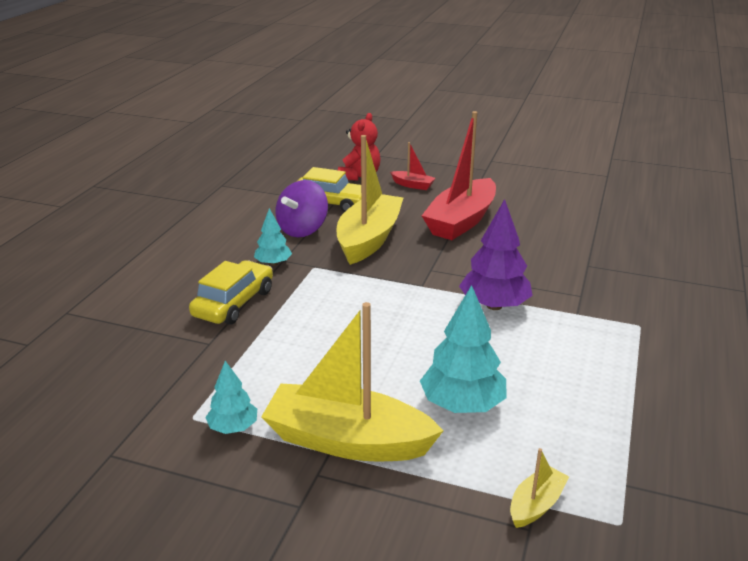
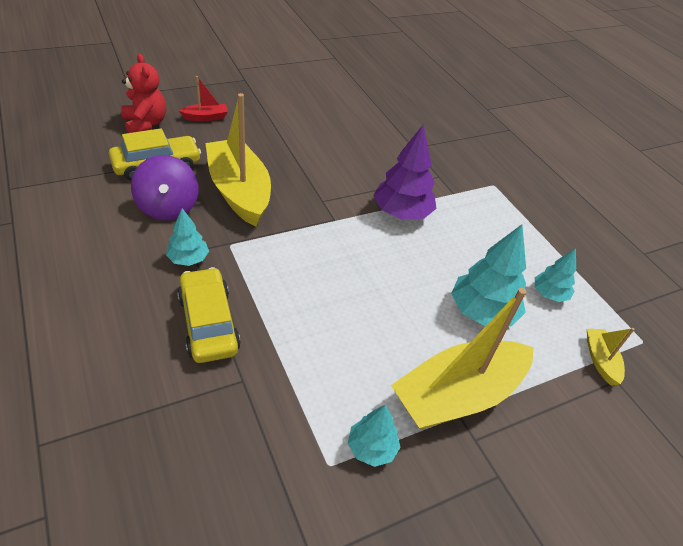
camera: 50 degrees left, 15 degrees up
red boat [422,111,496,240] -> none
none -> turquoise tree [535,248,576,302]

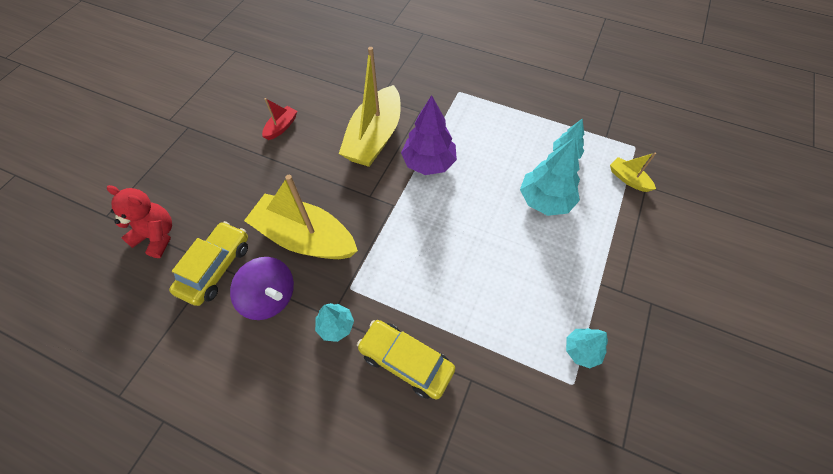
camera: 35 degrees left, 15 degrees up
red boat [179,76,228,121] -> red boat moved to [262,98,297,140]
yellow boat [391,288,534,430] -> yellow boat moved to [339,47,401,167]

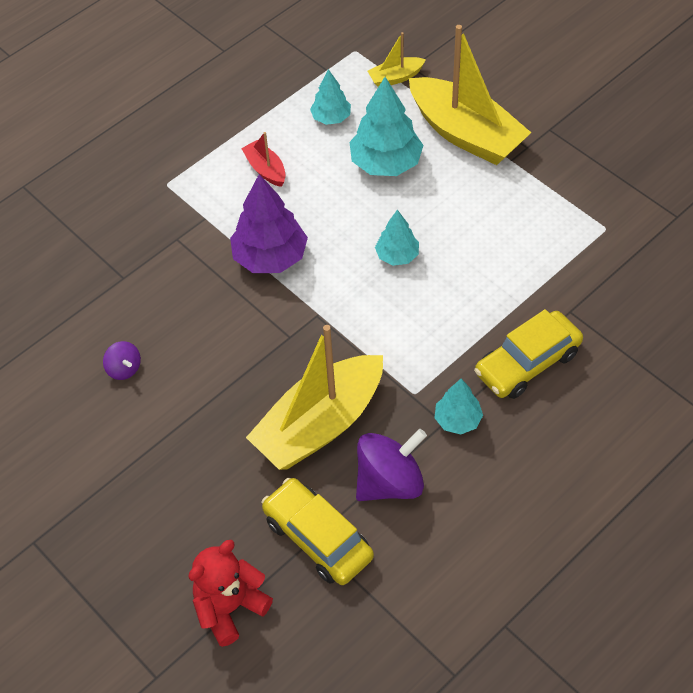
camera: 65 degrees left, 5 degrees down
red boat [262,98,297,140] -> red boat moved to [241,132,286,187]
yellow boat [339,47,401,167] -> yellow boat moved to [409,25,531,165]
turquoise tree [566,328,608,369] -> turquoise tree moved to [375,210,419,266]
none -> purple spinning top [103,341,141,380]

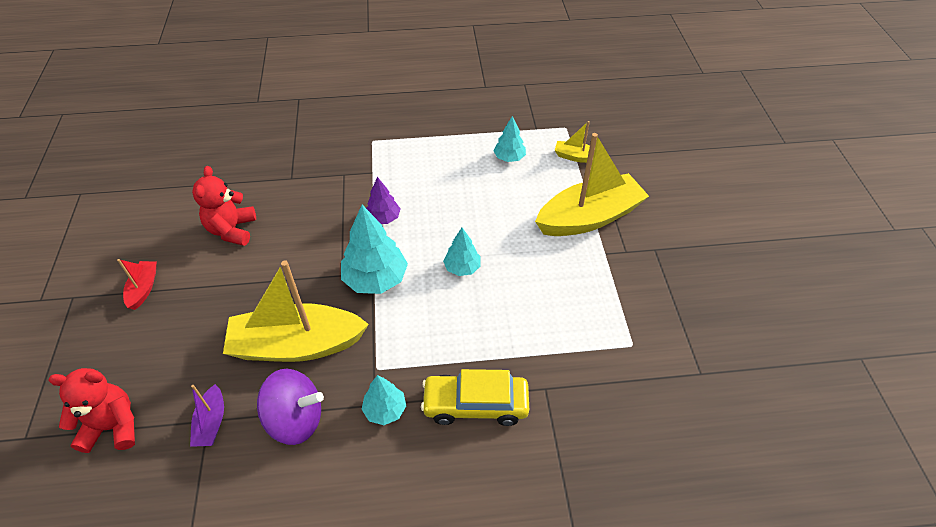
camera: 35 degrees right, 5 degrees down
purple spinning top [103,341,141,380] -> red teddy bear [192,166,256,246]
purple tree [230,174,308,273] -> purple tree [366,177,400,224], size x0.57
red boat [241,132,286,187] -> red boat moved to [117,259,157,310]
yellow car [262,478,374,585] -> purple boat [190,384,224,447]
turquoise tree [349,77,423,176] -> turquoise tree moved to [341,205,408,294]
yellow boat [409,25,531,165] -> yellow boat turned 105 degrees counterclockwise [535,133,649,236]

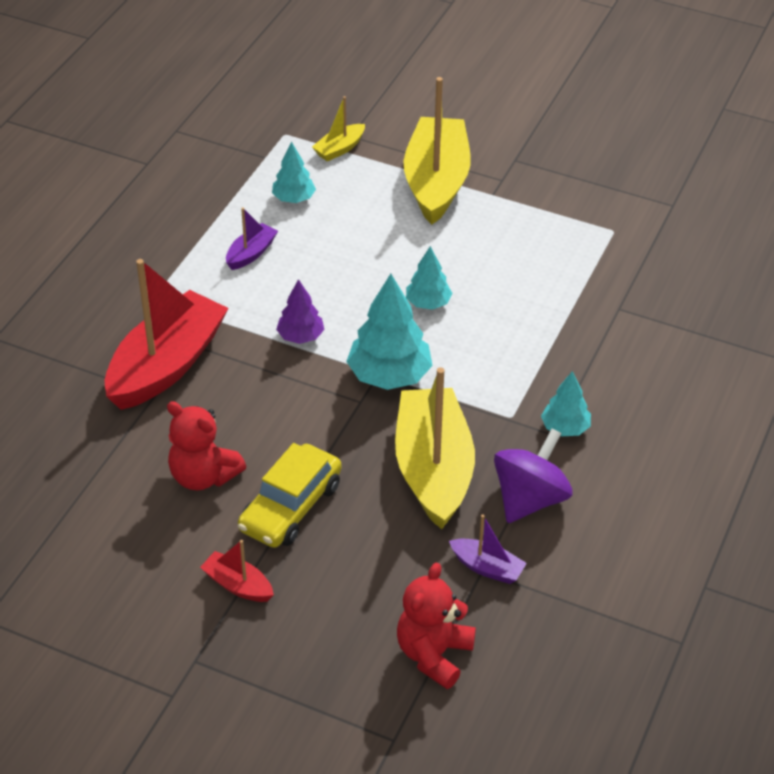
camera: 60 degrees left, 5 degrees down
yellow boat [223,260,369,362] -> yellow boat turned 150 degrees clockwise [395,367,475,529]
yellow car [421,369,529,426] -> yellow car moved to [238,443,342,548]
none -> red boat [105,259,229,410]
none -> purple boat [226,207,278,270]

